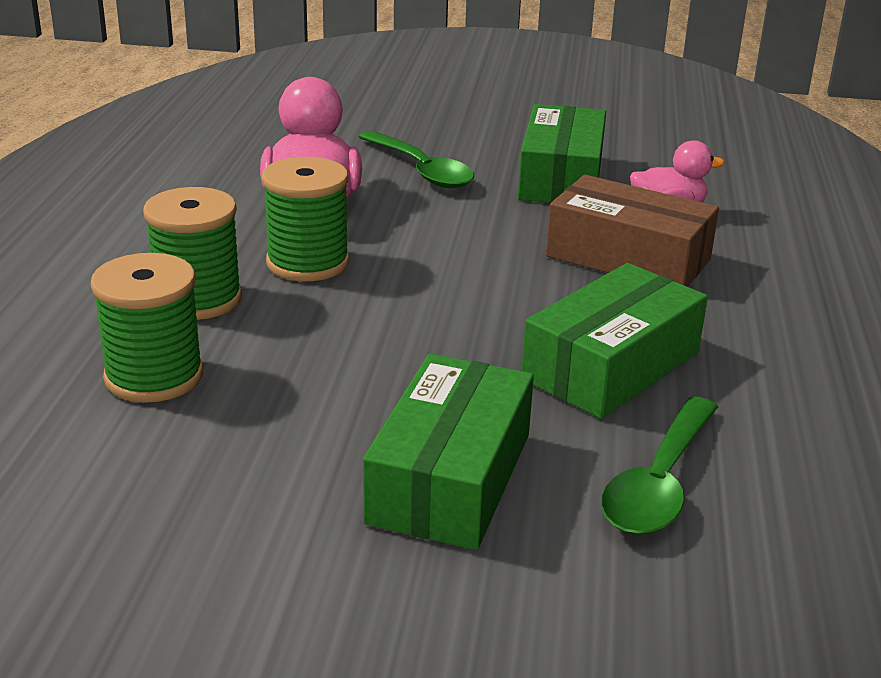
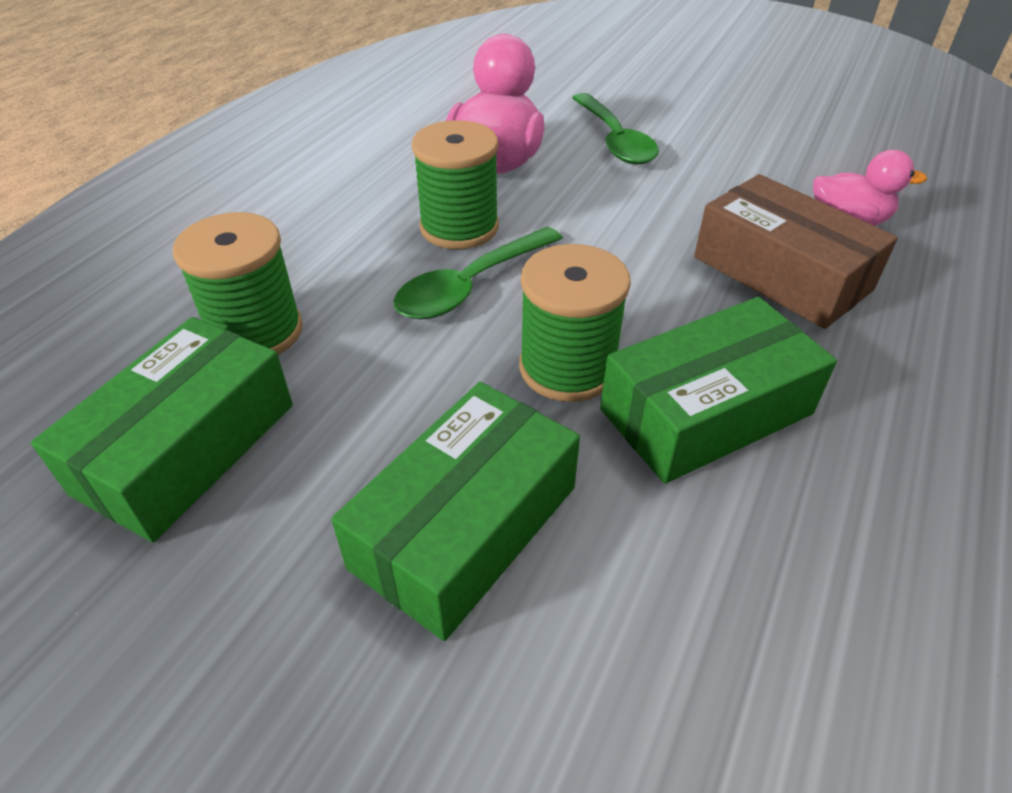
camera: 20 degrees right, 15 degrees up
green spool [143,187,242,320] -> green spool moved to [519,244,631,402]
green box [518,104,606,203] -> green box moved to [31,317,293,543]
green spoon [601,396,718,535] -> green spoon moved to [394,227,563,319]

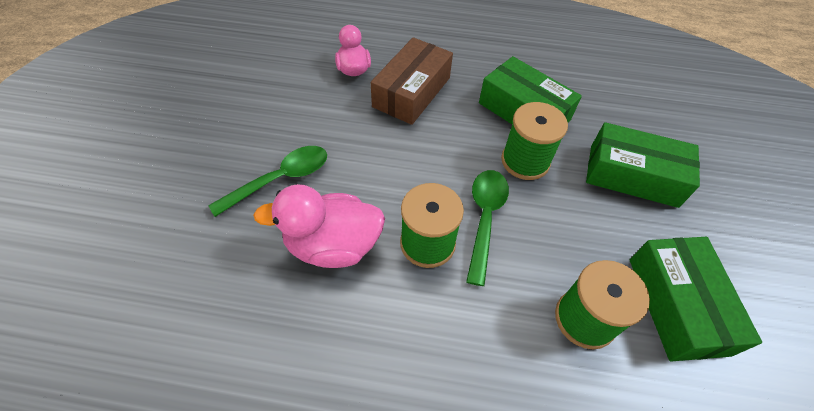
camera: 110 degrees left, 10 degrees up
green box [31,317,293,543] -> green box turned 75 degrees clockwise [630,237,762,361]
green spoon [394,227,563,319] -> green spoon turned 105 degrees counterclockwise [466,170,509,286]

